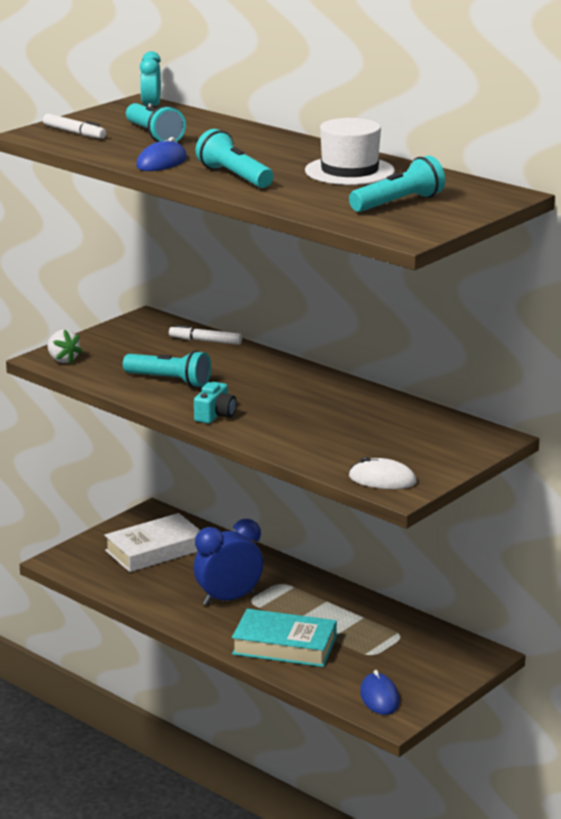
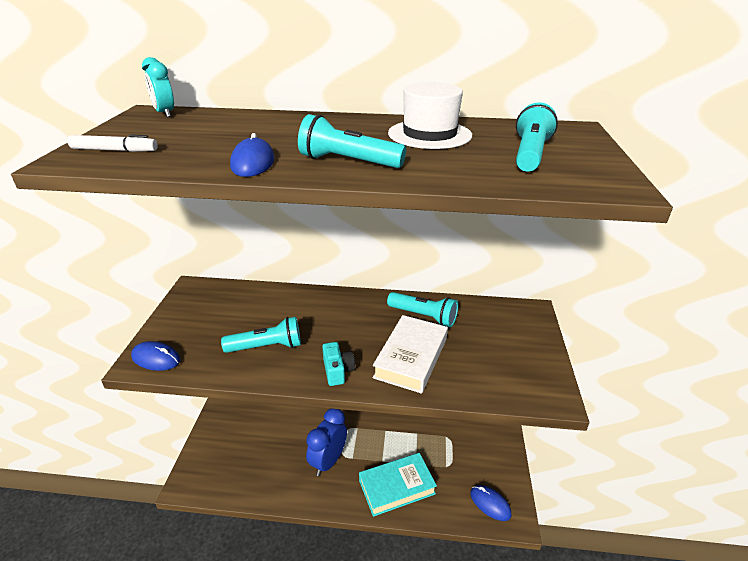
camera: 35 degrees left, 10 degrees up
white strawberry [47,329,82,364] -> blue mouse [131,341,181,371]
white book [104,513,200,572] -> white book moved to [373,315,448,394]
turquoise flashlight [126,103,186,142] -> turquoise flashlight moved to [387,292,458,327]
white marker [169,325,242,345] -> none
white mouse [349,457,417,489] -> none

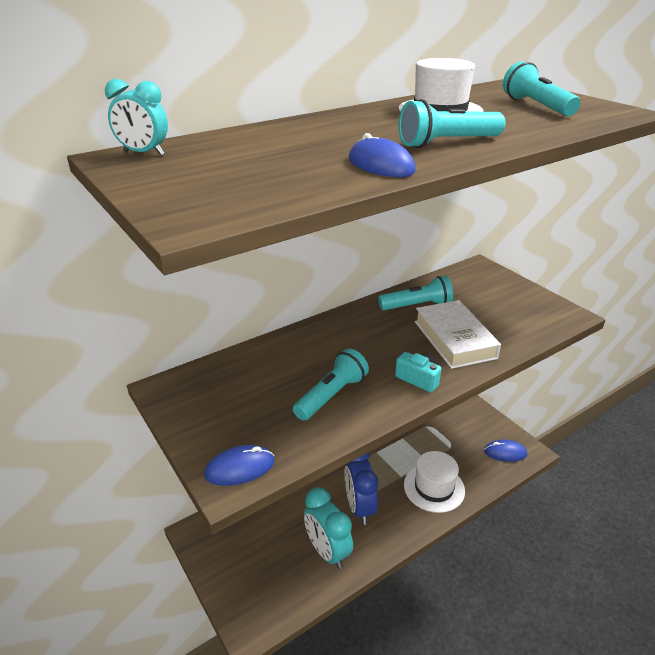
camera: 40 degrees left, 0 degrees up
white marker [67,134,158,152] -> none
turquoise book [359,453,437,517] -> white hat [404,451,465,513]
none -> turquoise clock [304,487,353,569]

